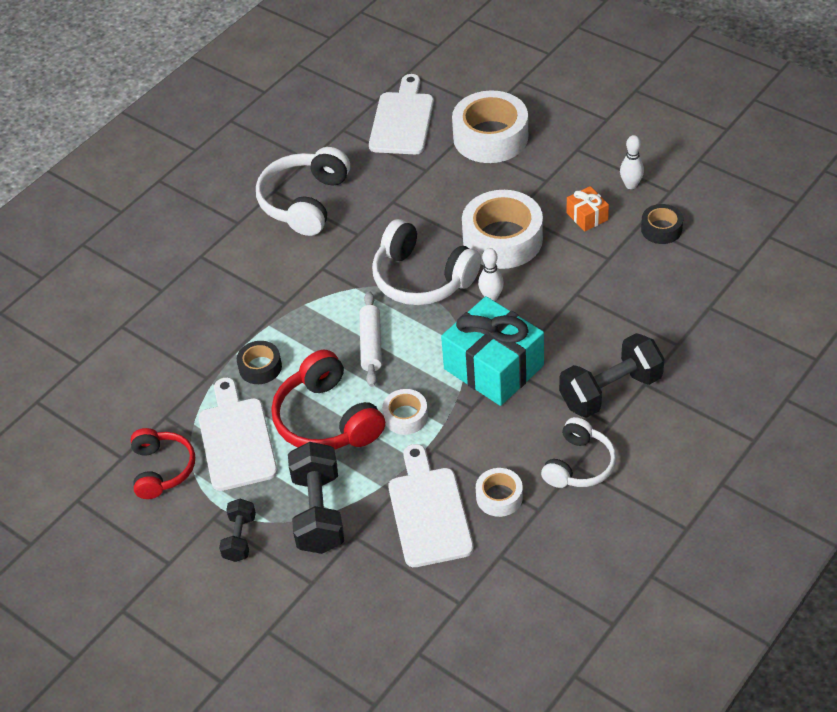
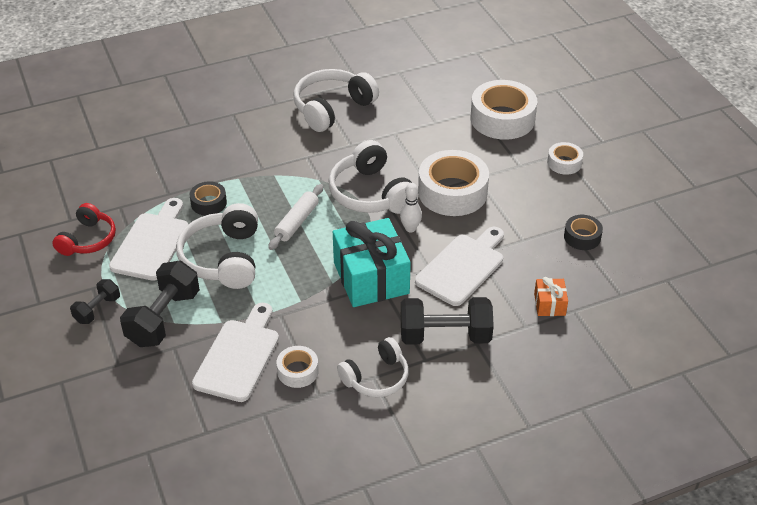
camera: 25 degrees right, 5 degrees down
red headphones [271,350,385,450] -> white headphones [176,203,258,289]
white cutting board [369,74,434,154] -> white cutting board moved to [415,227,504,306]
white tape [382,389,428,435] -> white tape moved to [547,142,583,175]
orange gift [567,186,609,232] -> orange gift moved to [534,277,568,316]
white bowling pin [620,135,644,189] -> none

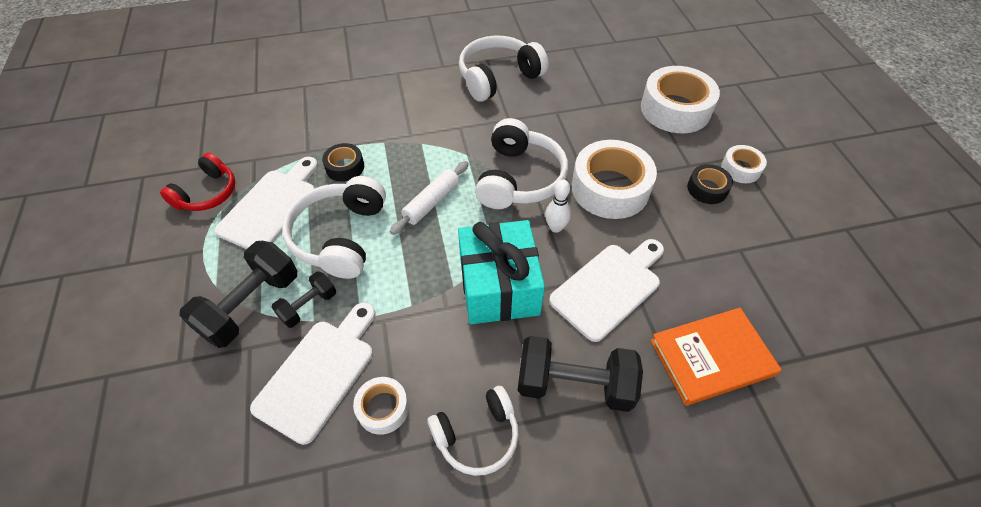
camera: 10 degrees right, 10 degrees up
black dumbbell [70,279,120,324] -> black dumbbell moved to [272,272,336,328]
white headphones [328,140,419,214] -> white headphones turned 150 degrees counterclockwise [475,118,568,209]
orange gift [534,277,568,316] -> orange book [650,308,782,406]
black tape [564,215,603,250] -> black tape moved to [687,164,733,204]

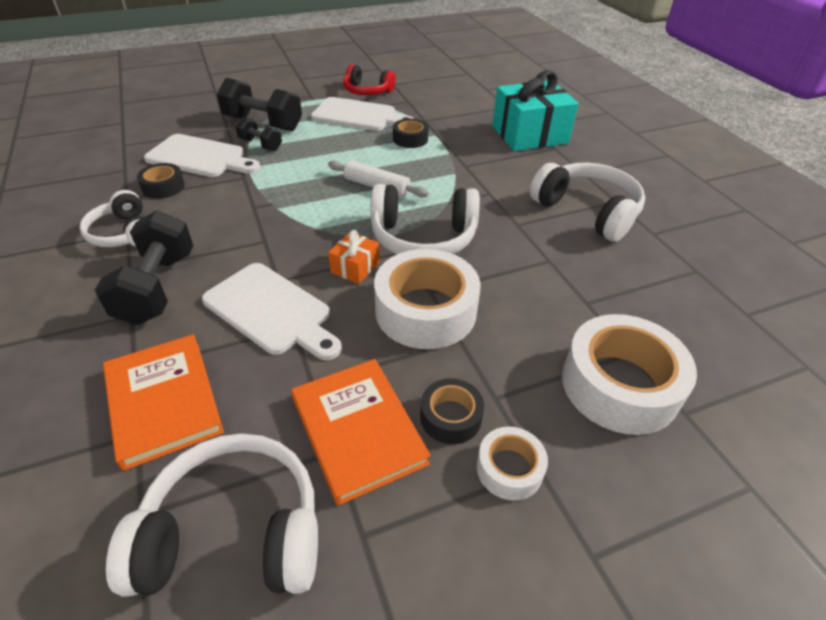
camera: 80 degrees right, 10 degrees down
white headphones [282,176,386,279] -> white headphones moved to [106,434,318,596]
white tape [353,377,409,435] -> black tape [137,163,185,199]
turquoise gift [458,220,545,324] -> turquoise gift moved to [492,70,579,151]
white bowling pin [545,179,571,233] -> orange gift [328,230,380,284]
none -> orange book [291,359,431,506]

